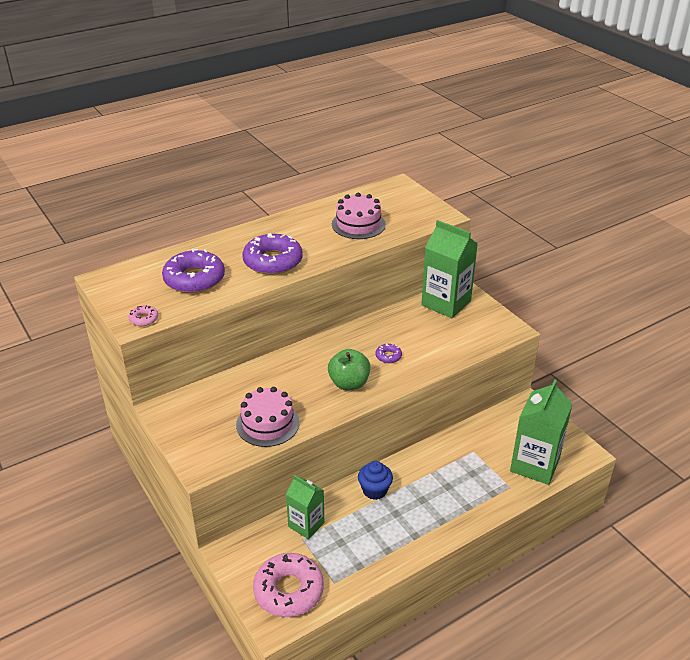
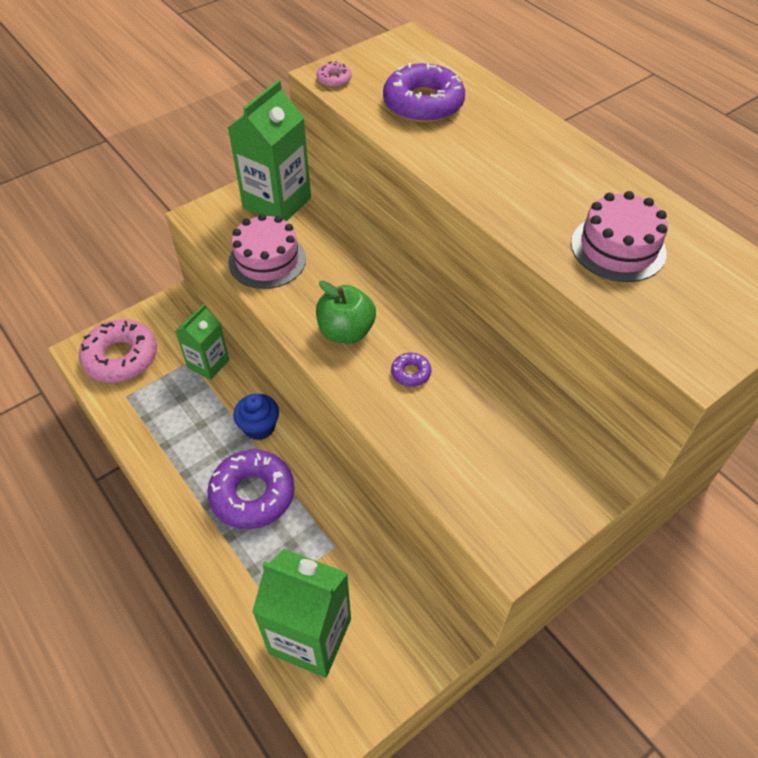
camera: 85 degrees right, 15 degrees up
purple donut [243,233,303,275] -> purple donut moved to [208,450,295,529]
green carton [421,220,478,318] -> green carton moved to [228,80,311,221]

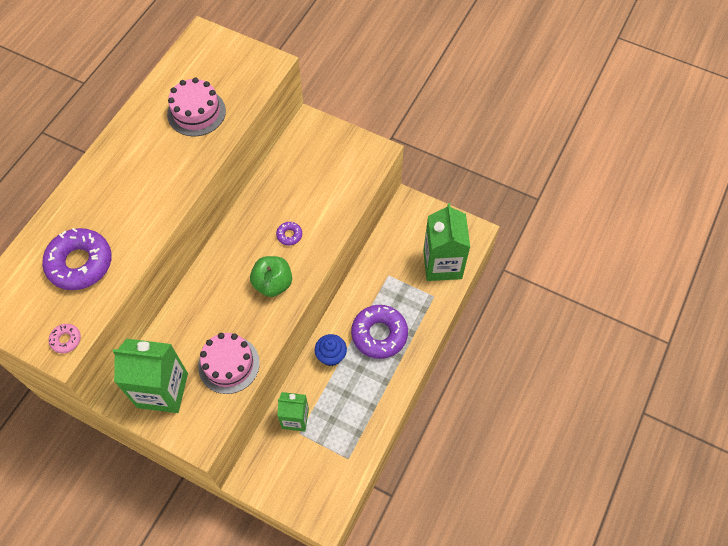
camera: 115 degrees left, 10 degrees up
pink donut [79,319,157,383] -> none

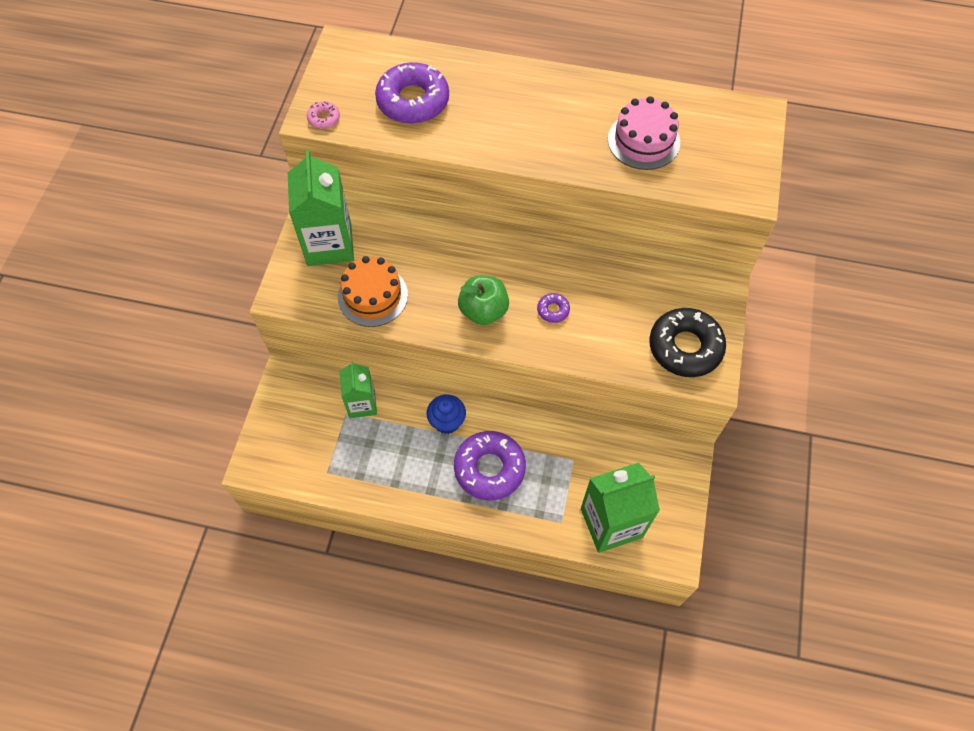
camera: 75 degrees right, 0 degrees up
pink cake [198,333,260,394] -> orange cake [338,256,408,327]
none -> black donut [649,308,726,377]

